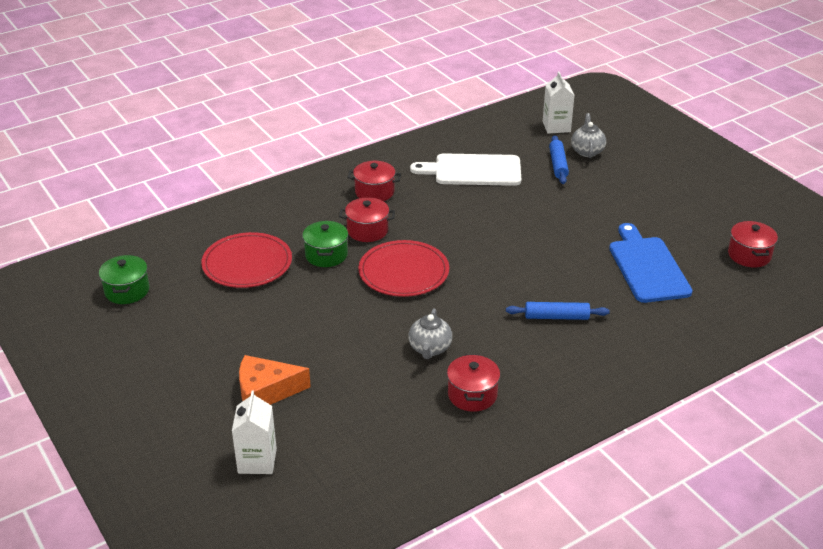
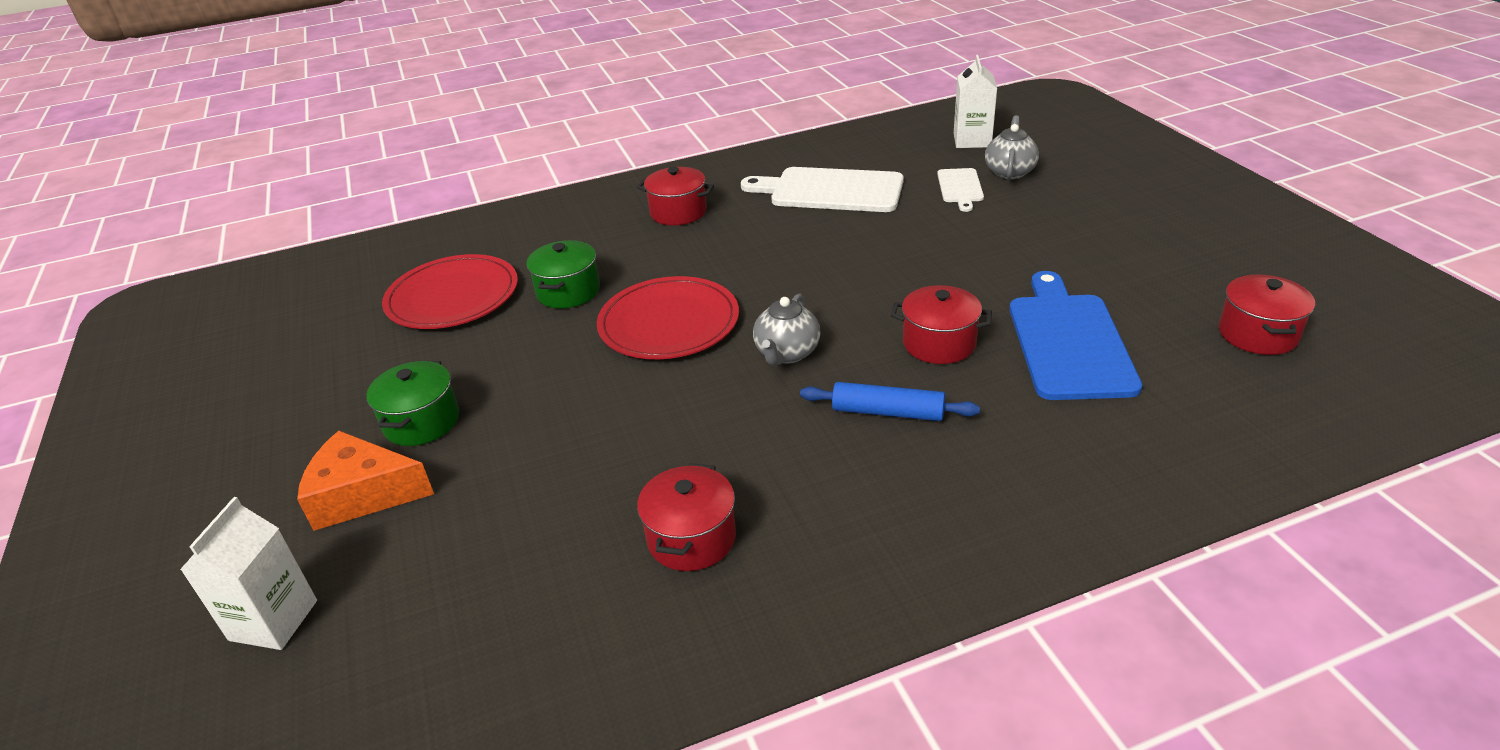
camera: 15 degrees right, 0 degrees up
green pot [99,255,149,304] -> green pot moved to [366,361,459,446]
red pot [339,197,395,242] -> red pot moved to [891,285,992,364]
grey teapot [408,308,452,359] -> grey teapot moved to [753,294,820,365]
blue rolling pin [549,135,569,184] -> white cutting board [937,168,984,212]

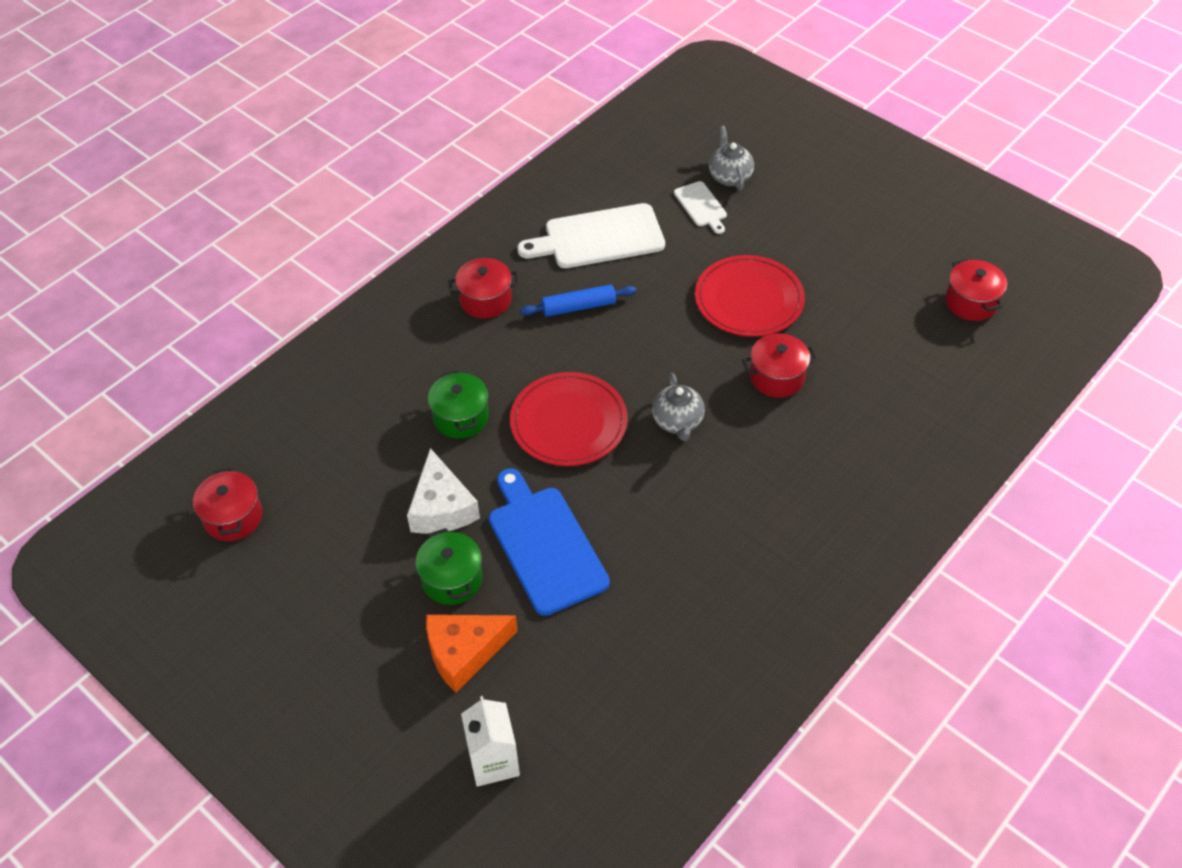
camera: 30 degrees left, 15 degrees up
red plate [382,254,518,329] -> red plate moved to [695,255,805,337]
red pot [637,463,736,571] -> red pot moved to [193,468,262,541]
blue rolling pin [800,382,980,421] -> blue rolling pin moved to [520,284,637,317]
white carton [954,55,997,148] -> none
blue cutting board [1009,271,1142,400] -> blue cutting board moved to [489,468,610,616]
none -> white cheese [407,448,480,534]

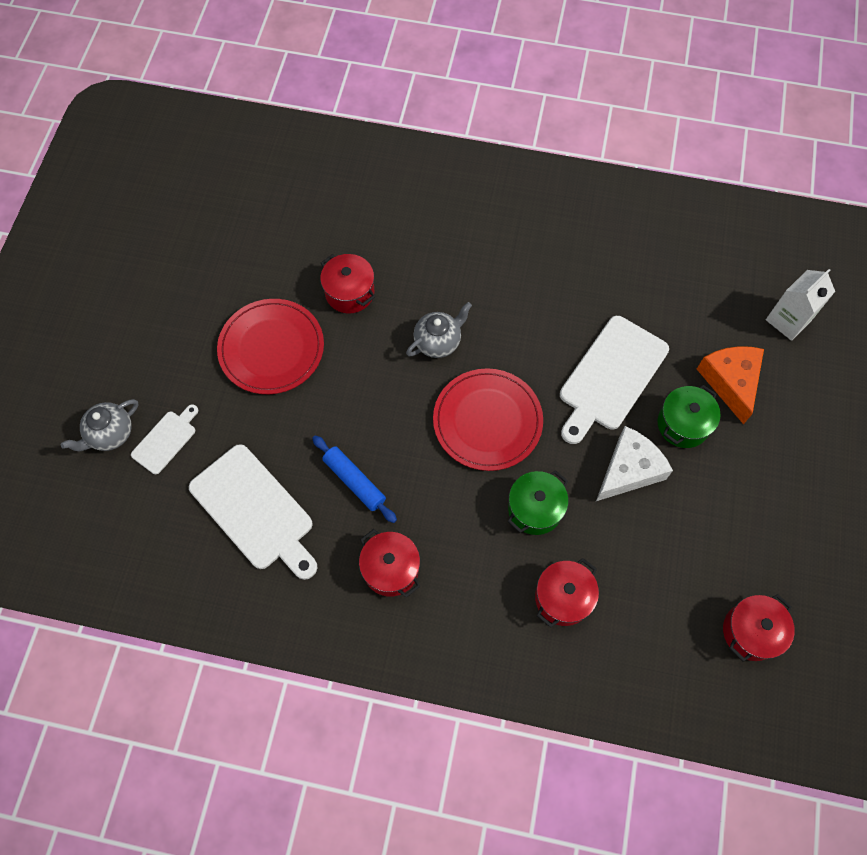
camera: 120 degrees left, 15 degrees up
orange cheese [426,615,518,692] -> orange cheese turned 135 degrees counterclockwise [697,346,764,425]
blue cutting board [489,468,610,616] -> white cutting board [560,316,669,444]
red pot [945,258,1007,321] -> red pot moved to [535,558,599,628]

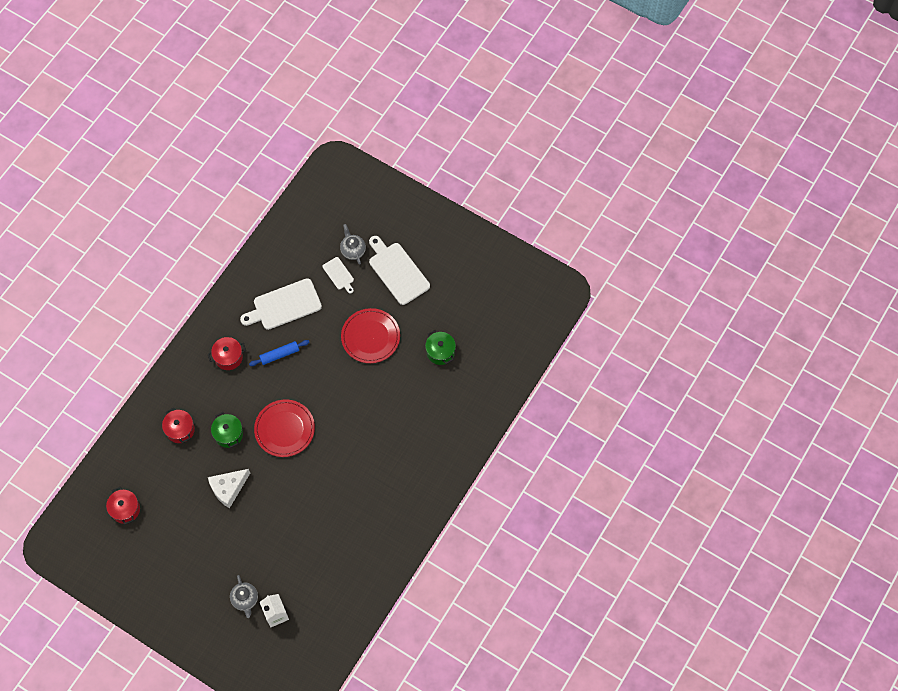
camera: 110 degrees right, 0 degrees up
red pot [320,254,375,313] -> none
grey teapot [406,302,472,358] -> grey teapot moved to [230,575,258,618]
white cutting board [560,316,669,444] -> white cutting board moved to [369,236,430,305]
white cheese [596,426,673,501] -> white cheese turned 75 degrees clockwise [208,469,250,508]
green pot [658,385,721,448] -> green pot moved to [425,330,456,365]
orange cheese [697,346,764,425] -> none

